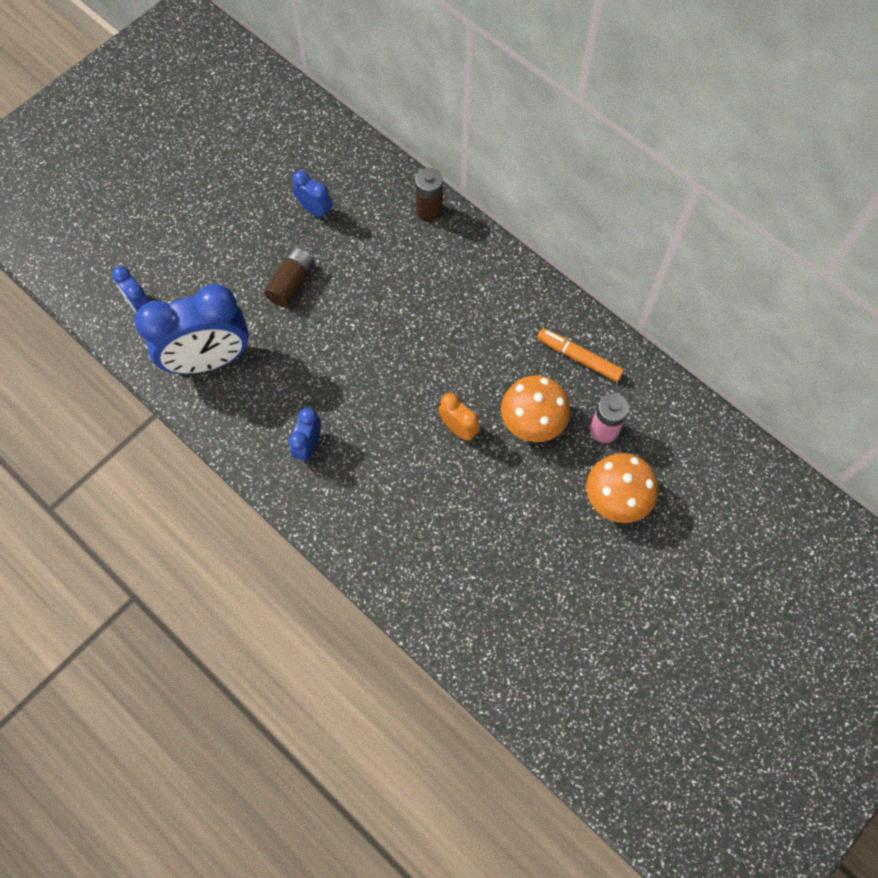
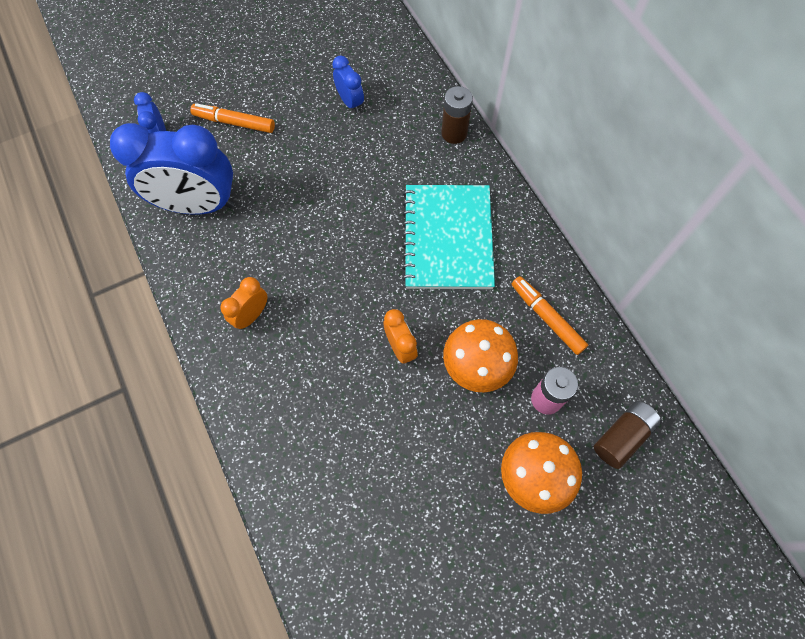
camera: 20 degrees right, 0 degrees up
brown battery [264,247,315,307] -> brown battery moved to [594,401,662,469]
blue clock [289,407,321,462] -> orange clock [221,277,267,330]
none -> orange marker [191,103,275,133]
none -> turquoise notebook [402,185,495,289]

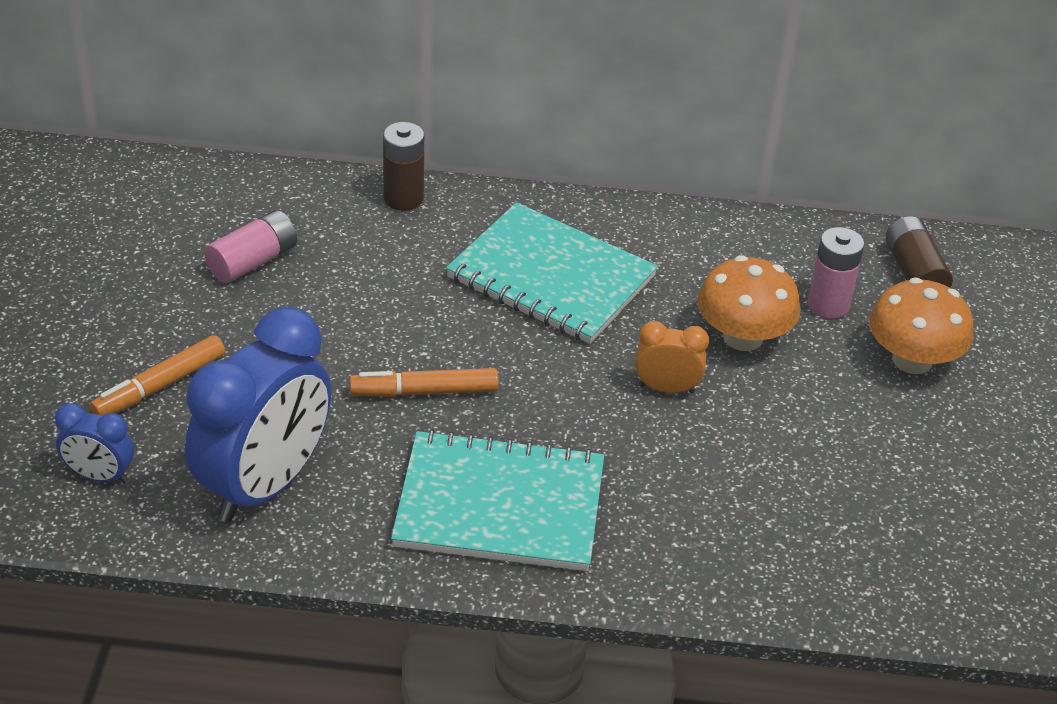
camera: 60 degrees left, 25 degrees down
orange clock [221,277,267,330] -> turquoise notebook [391,429,604,571]
blue clock [332,55,364,113] -> pink battery [204,210,297,283]
orange marker [512,276,588,355] -> orange marker moved to [350,368,499,397]

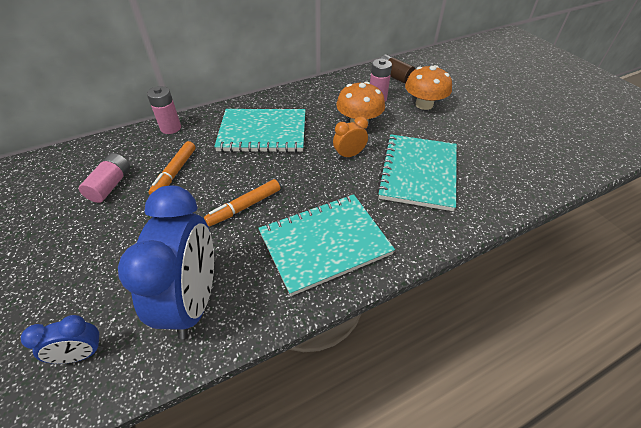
camera: 30 degrees left, 5 degrees up
orange marker [90,335,225,416] -> orange marker moved to [148,141,196,195]
brown battery [383,122,424,211] -> pink battery [147,86,181,134]
none -> turquoise notebook [377,134,457,211]

